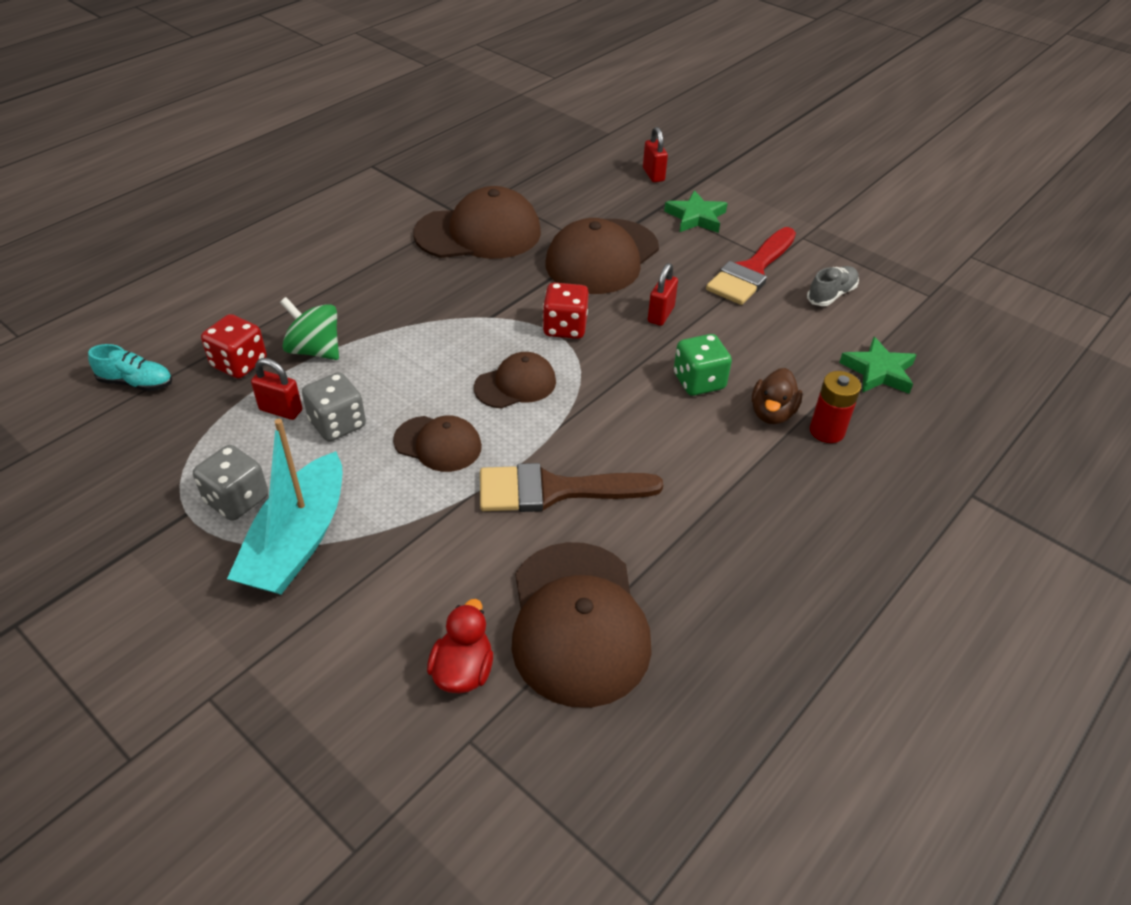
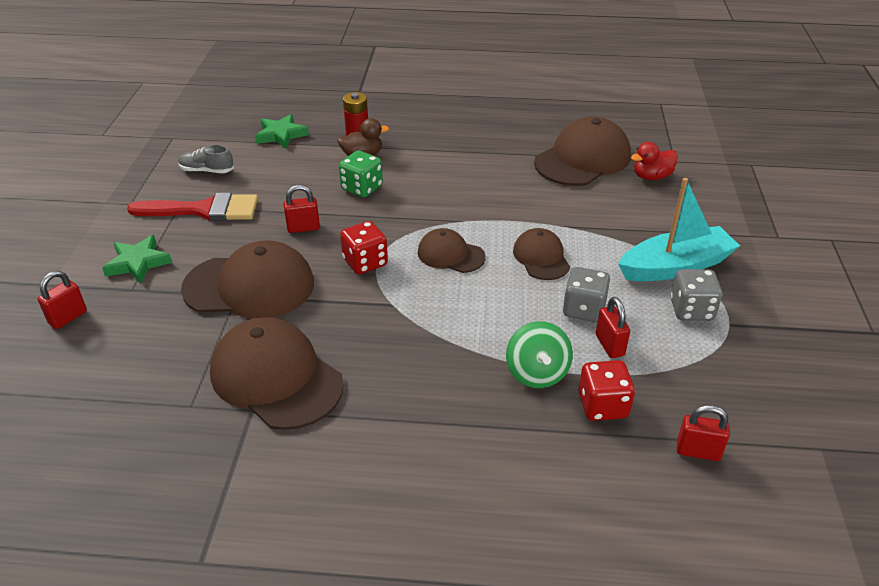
camera: 125 degrees left, 5 degrees down
turquoise shoe [88,344,172,391] -> red padlock [677,405,730,461]
brown brush [480,463,663,512] -> none

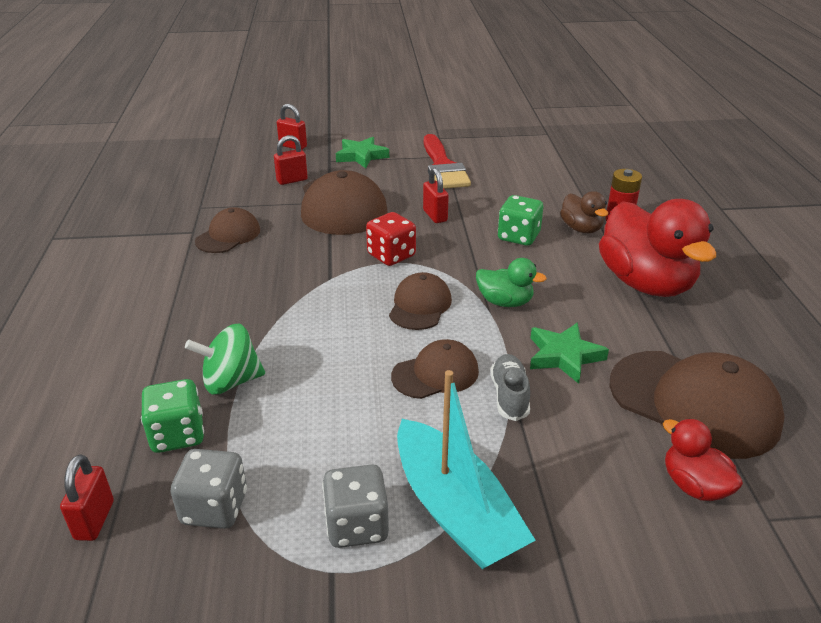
camera: 80 degrees right, 5 degrees down
grey shoe [178,145,234,173] -> grey shoe moved to [491,354,530,421]
brown cap [210,317,344,430] -> brown cap [195,207,260,253], size x0.56
green star [255,114,309,149] -> green star moved to [530,323,609,384]
grey dice [563,267,611,322] -> grey dice moved to [171,449,247,529]
red dice [578,360,635,421] -> green dice [141,379,204,453]
red padlock [596,297,630,358] -> red padlock moved to [274,135,308,185]
none -> green duck [476,258,547,307]
none -> red duck [599,199,716,297]

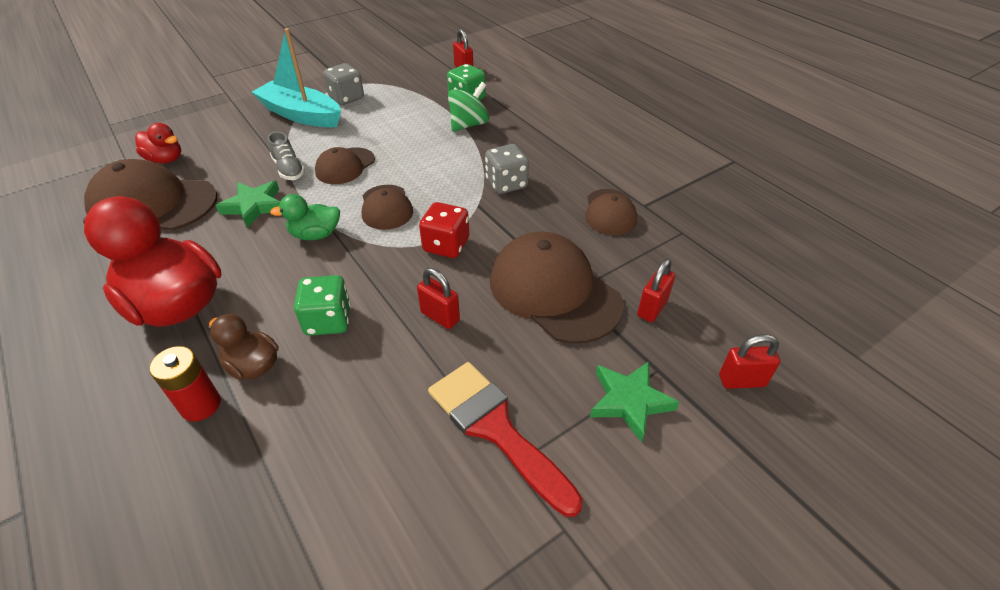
camera: 150 degrees right, 10 degrees up
grey dice [171,449,247,529] -> grey dice moved to [485,144,529,194]

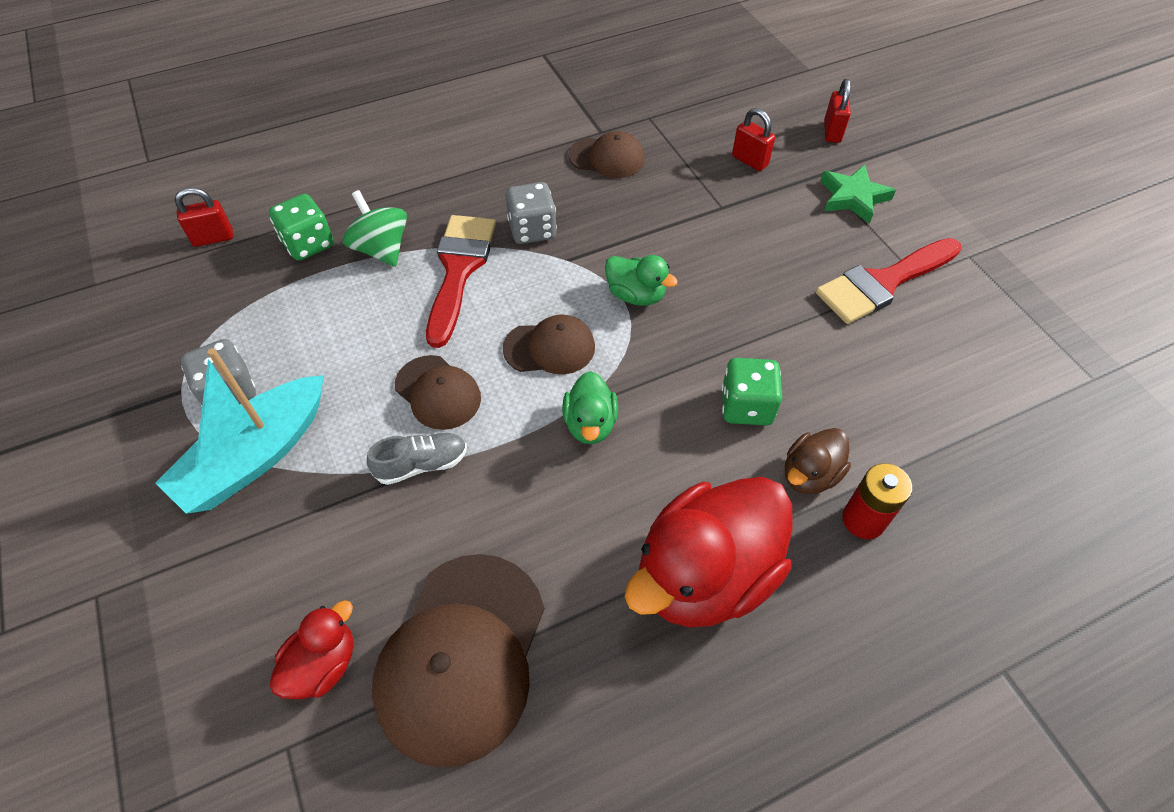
camera: 80 degrees left, 10 degrees up
green star [216,181,280,227] -> none
red padlock [417,268,460,329] -> none
red dice [419,202,469,258] -> green duck [605,255,678,306]
brown cap [490,232,623,344] -> none
none -> red brush [426,215,496,348]

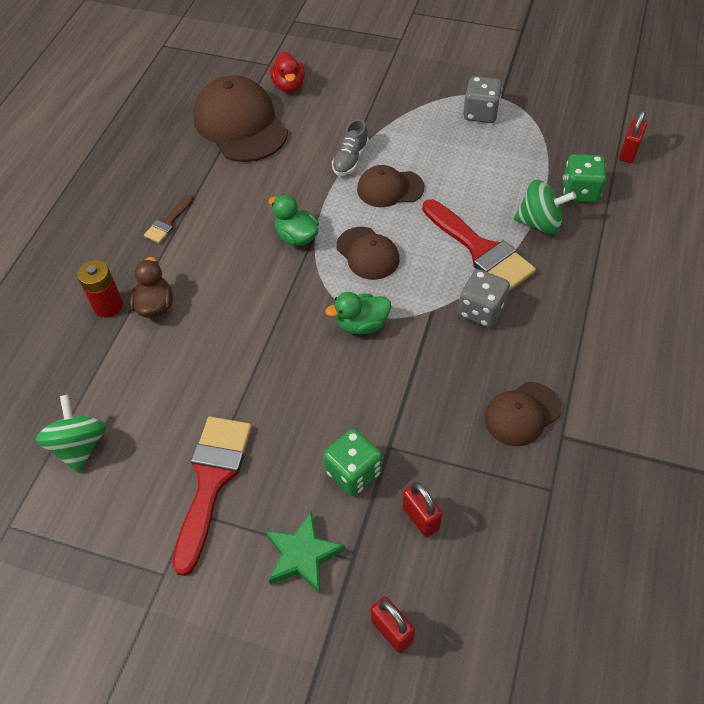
camera: 135 degrees right, 0 degrees up
turquoise boat [155,348,324,514] -> none
brown cap [503,315,595,374] -> brown cap turned 75 degrees counterclockwise [336,227,399,280]
red duck [625,477,792,628] -> brown brush [144,195,193,243]
green dice [722,358,782,426] -> green dice moved to [323,429,382,496]
red padlock [732,108,775,171] -> red padlock turned 60 degrees clockwise [402,482,442,537]
none -> green spinning top [36,395,106,473]

